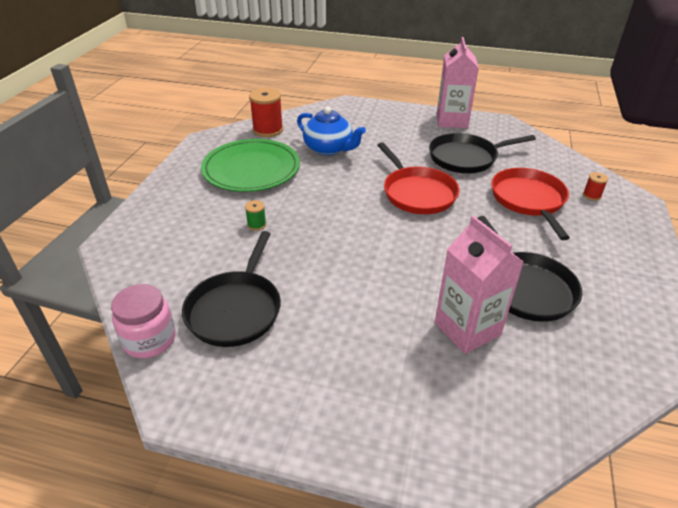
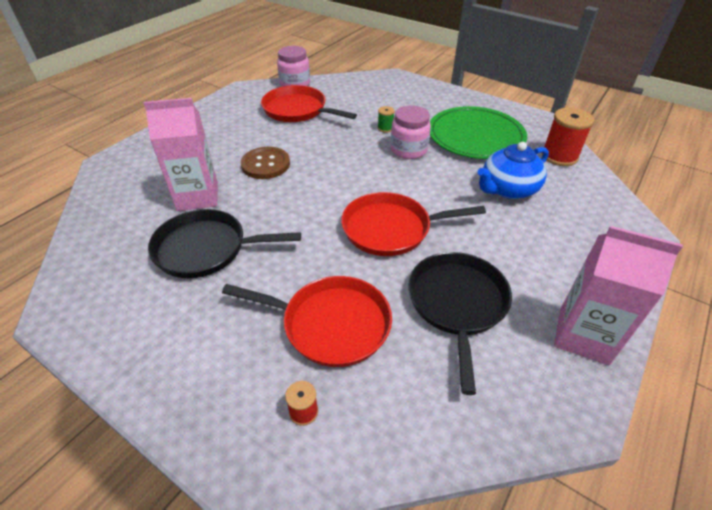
camera: 110 degrees right, 5 degrees up
black pan [182,231,281,347] -> red pan [261,85,357,122]
none -> brown button [241,147,290,179]
none -> pink jar [391,105,431,159]

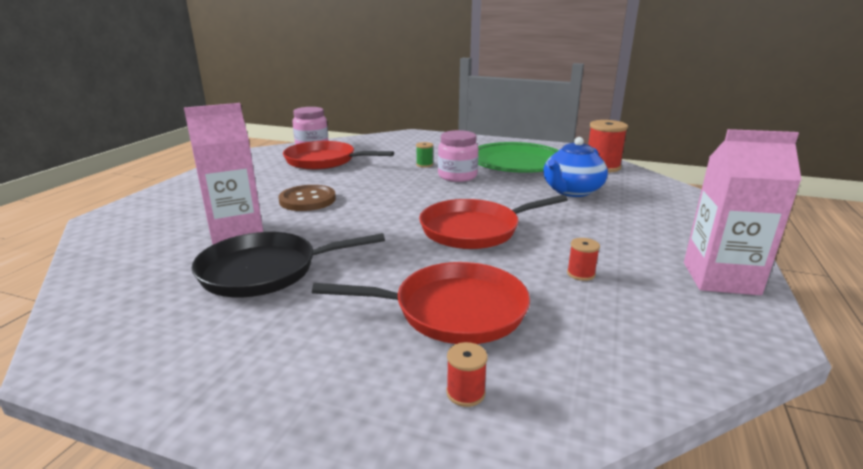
camera: 15 degrees left, 20 degrees down
black pan [408,252,512,395] -> red spool [567,238,600,281]

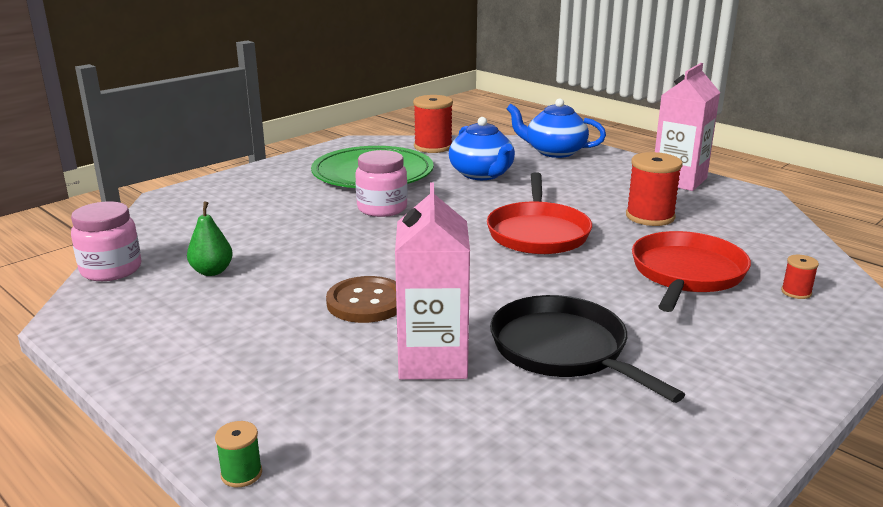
camera: 65 degrees left, 0 degrees up
black pan [192,232,385,297] -> black pan turned 135 degrees clockwise [490,295,685,403]
red pan [283,141,394,170] -> green pear [187,201,233,276]
green spool [416,142,433,168] -> green spool moved to [215,421,262,487]
red spool [567,238,600,281] -> red spool [626,152,683,226], size x2.04
none -> blue teapot [506,98,606,158]

